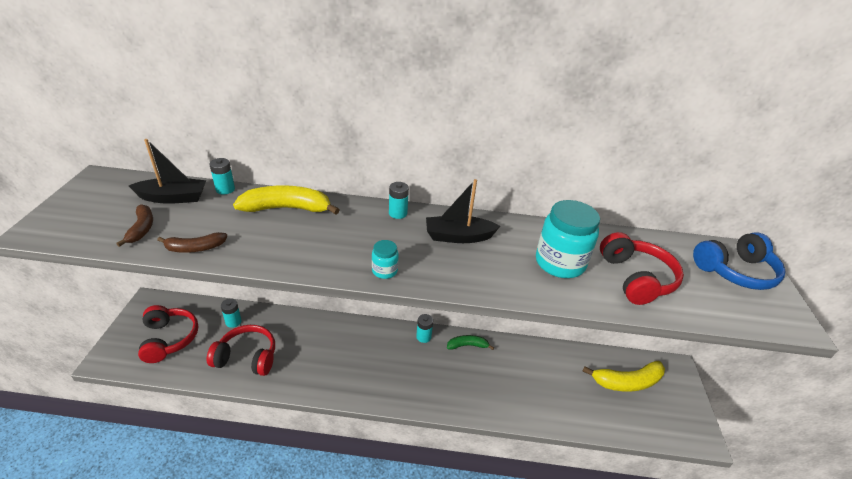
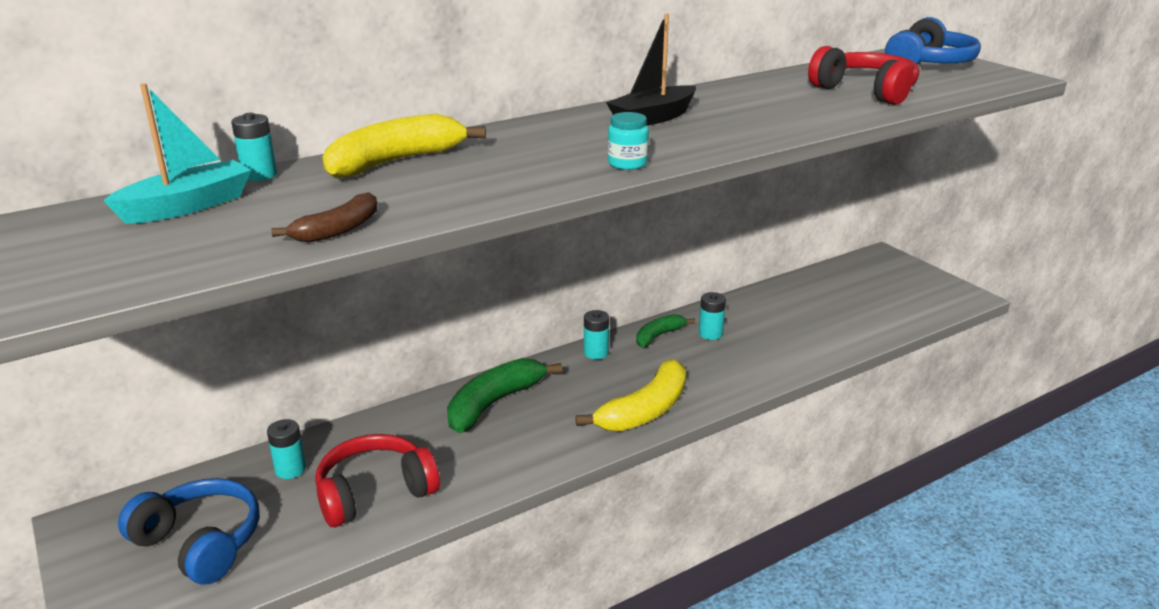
camera: 35 degrees left, 10 degrees down
brown banana [116,204,153,247] -> none
black boat [129,139,206,204] -> turquoise boat [103,83,251,224]
red headphones [138,305,198,363] -> blue headphones [118,478,260,585]
turquoise battery [389,182,409,219] -> turquoise battery moved to [699,292,726,340]
turquoise jar [536,200,600,278] -> none
yellow banana [582,361,665,392] -> yellow banana moved to [575,359,686,432]
none -> green banana [447,358,562,433]

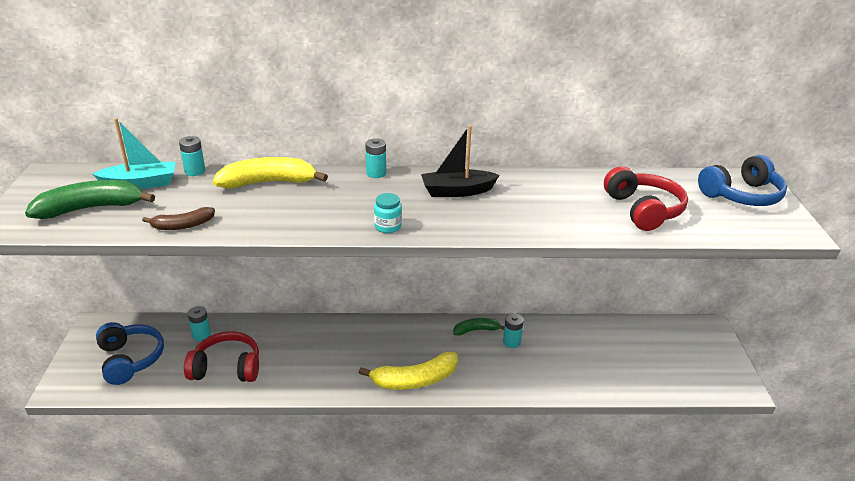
camera: 30 degrees right, 5 degrees up
green banana [447,358,562,433] -> green banana moved to [25,180,155,219]
turquoise battery [584,310,609,360] -> turquoise battery moved to [365,138,386,178]

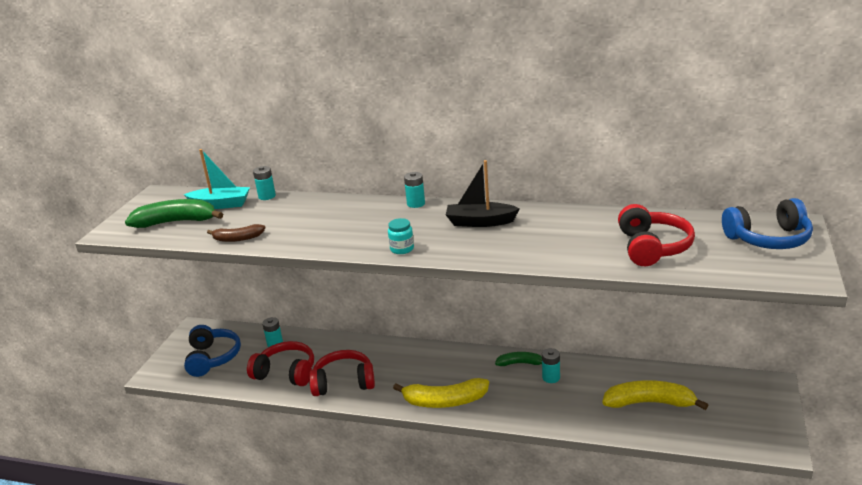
camera: 20 degrees right, 5 degrees down
yellow banana [213,157,328,188] -> yellow banana moved to [602,380,708,410]
none -> red headphones [309,350,375,396]

